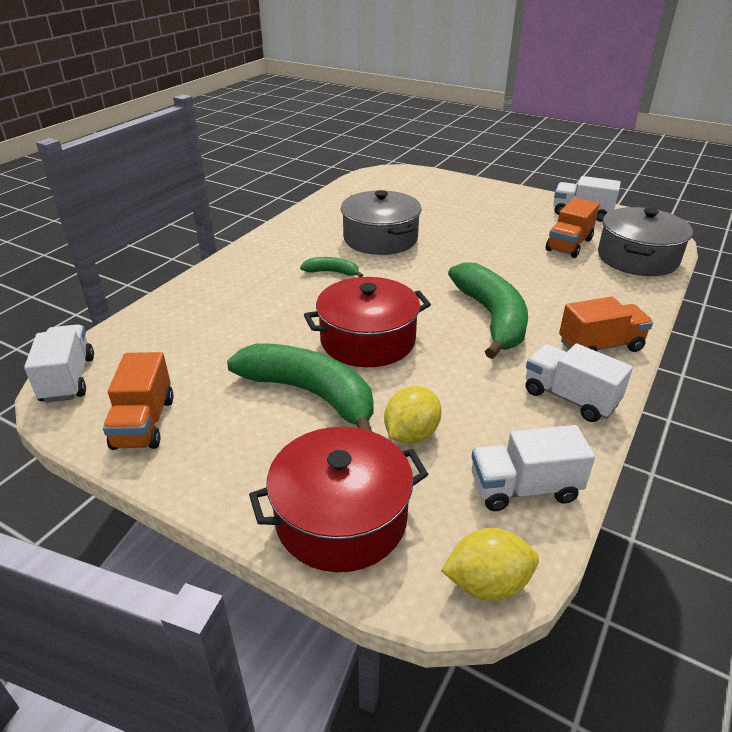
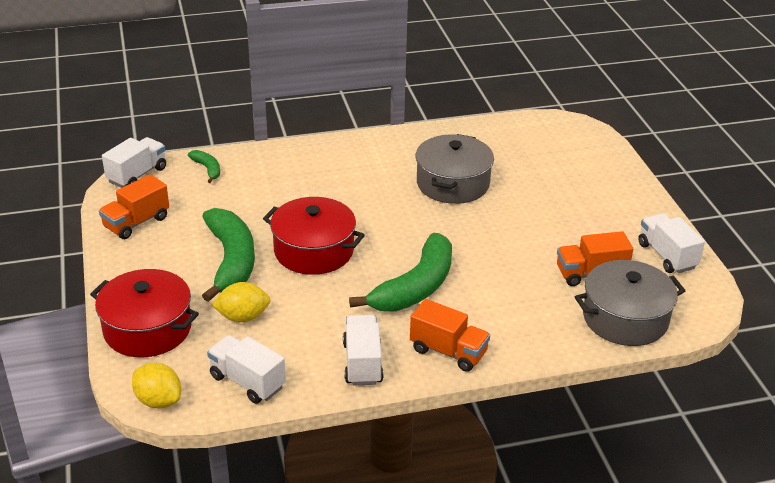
camera: 45 degrees right, 0 degrees up
green banana [300,257,363,277] -> green banana moved to [188,150,220,183]

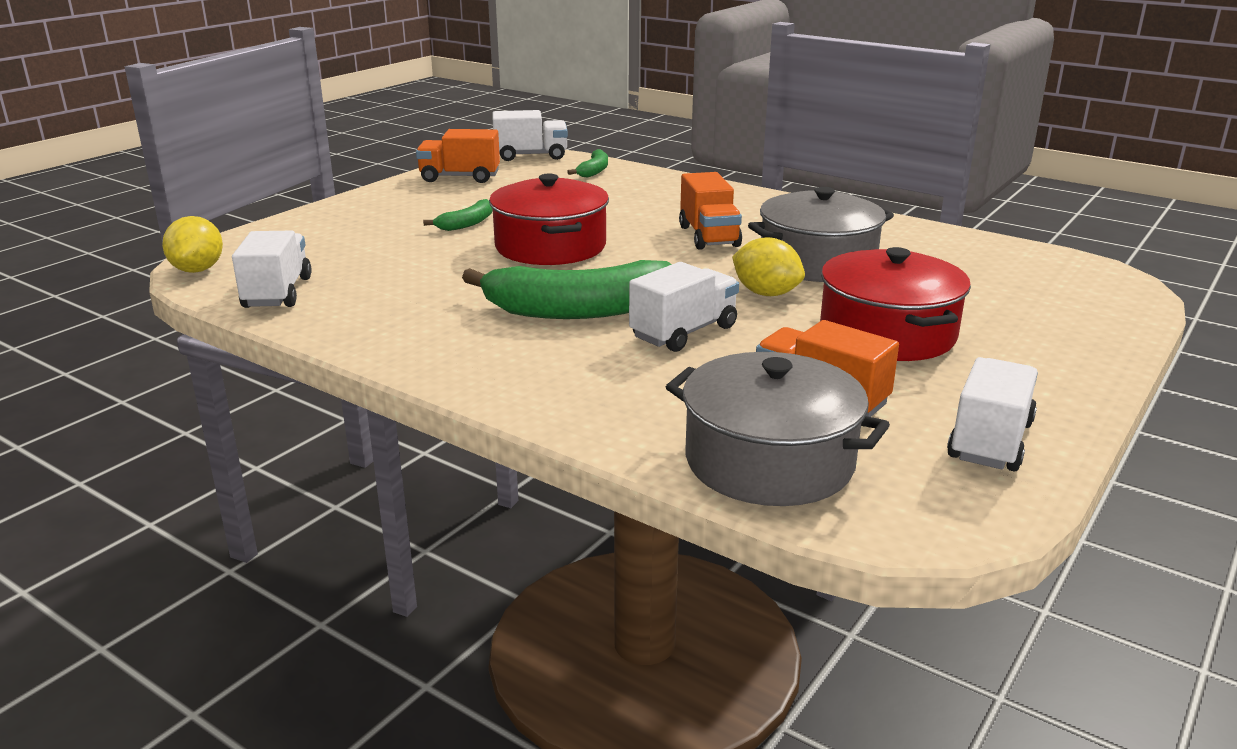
camera: 50 degrees right, 10 degrees down
red pot [90,269,199,357] -> red pot moved to [820,247,971,361]
green banana [202,208,255,302] -> green banana [423,199,493,231], size x0.46
yellow lemon [212,282,270,322] -> yellow lemon moved to [732,237,805,296]
white truck [343,315,384,385] -> white truck moved to [629,262,739,352]
orange truck [410,299,490,372] -> orange truck moved to [679,172,742,250]

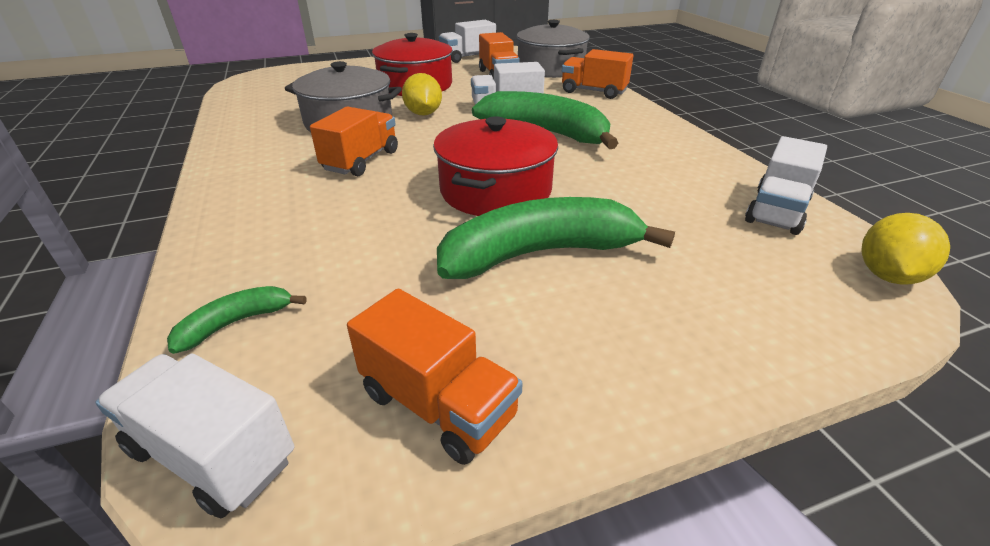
camera: 145 degrees left, 10 degrees up
green banana [423,199,493,231] -> green banana [437,197,675,279], size x2.16
none -> orange truck [562,49,634,99]

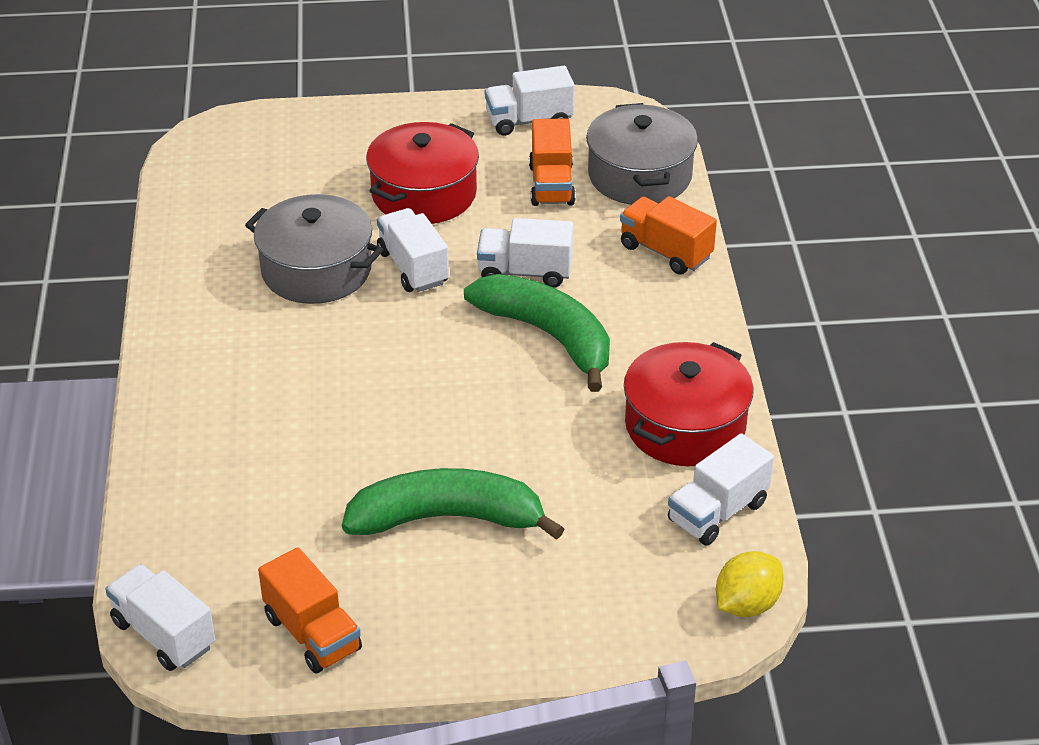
camera: 15 degrees right, 5 degrees up
green banana [167,286,306,354] -> none
orange truck [310,107,398,176] -> none
yellow lemon [402,73,442,115] -> white truck [377,208,449,292]
red pot [433,116,558,216] -> red pot moved to [624,342,754,466]

